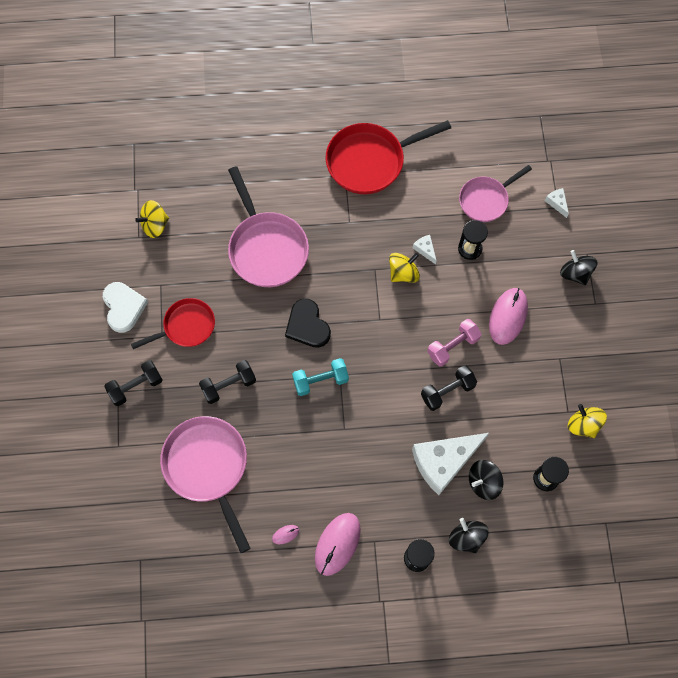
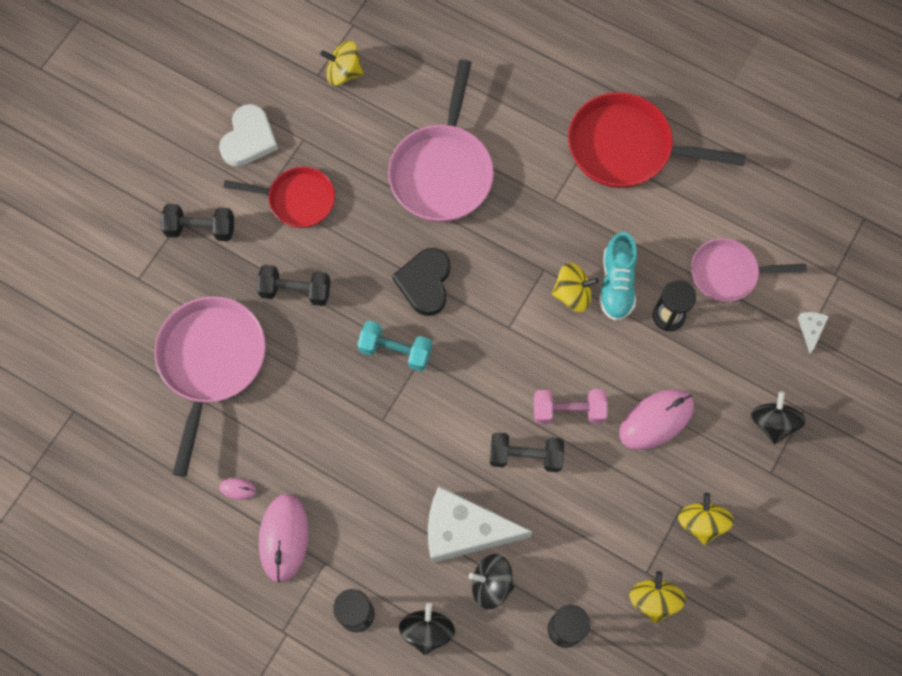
camera: 35 degrees right, 0 degrees up
pink mouse [315,513,361,576] -> pink mouse turned 60 degrees counterclockwise [259,494,309,583]
white cheese [413,235,437,265] -> turquoise shoe [599,232,637,321]
none -> yellow spinning top [678,493,734,545]

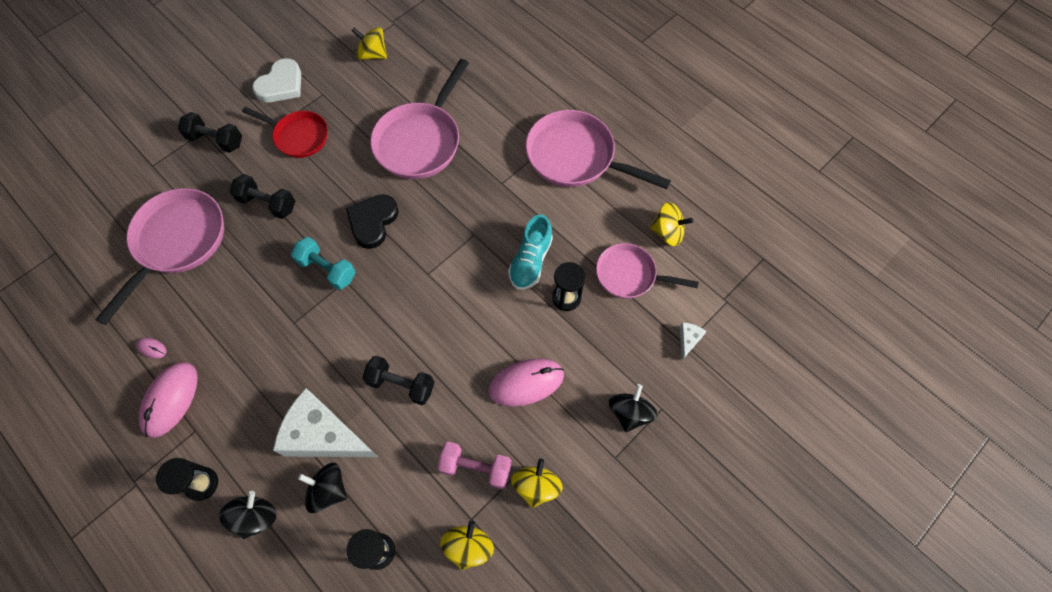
camera: 15 degrees right, 5 degrees down
pink dumbbell [534,389,608,424] -> pink dumbbell moved to [437,442,512,489]
yellow spinning top [552,262,599,312] -> yellow spinning top moved to [650,202,693,246]
red pan [568,92,746,188] -> pink pan [525,110,671,189]

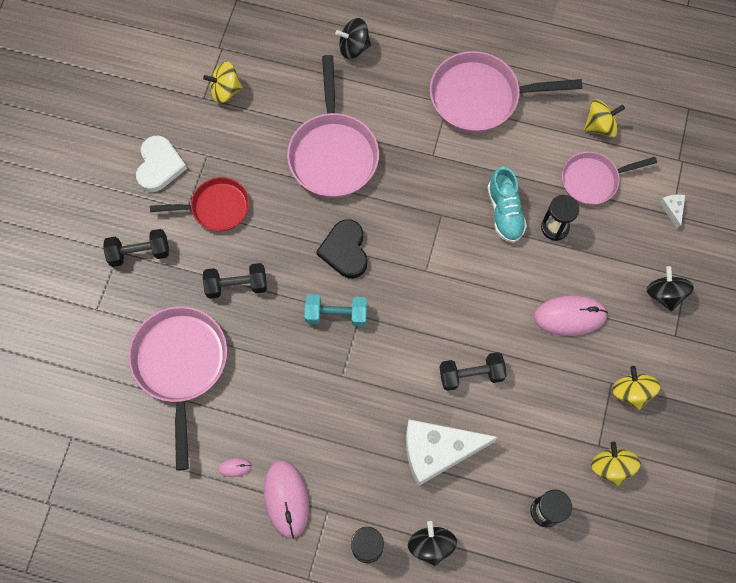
camera: 30 degrees left, 5 degrees up
black spinning top [298,463,347,513] -> black spinning top moved to [335,18,371,59]
pink dumbbell [437,442,512,489] -> none
pink mouse [488,359,564,407] -> pink mouse turned 45 degrees clockwise [534,296,608,336]

